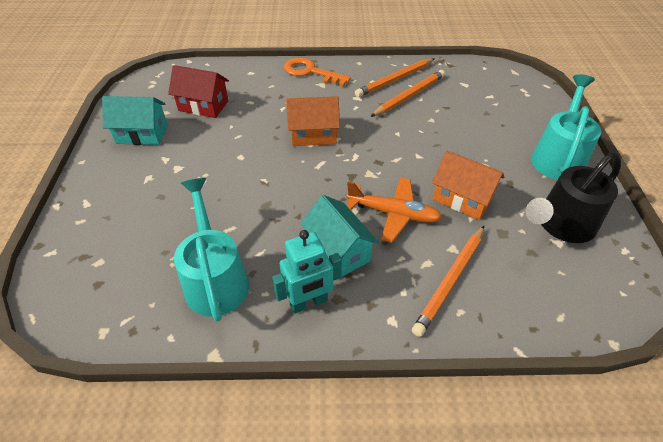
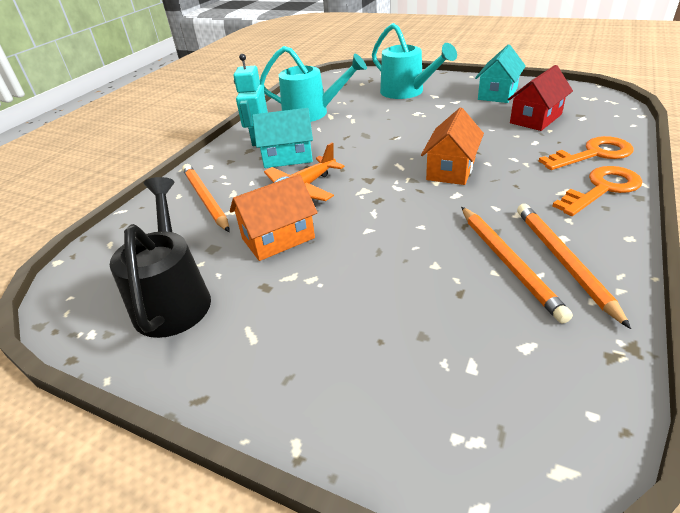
camera: 120 degrees right, 10 degrees down
turquoise watering can [531,74,601,180] -> turquoise watering can moved to [372,23,457,99]
none -> orange key [539,136,633,170]

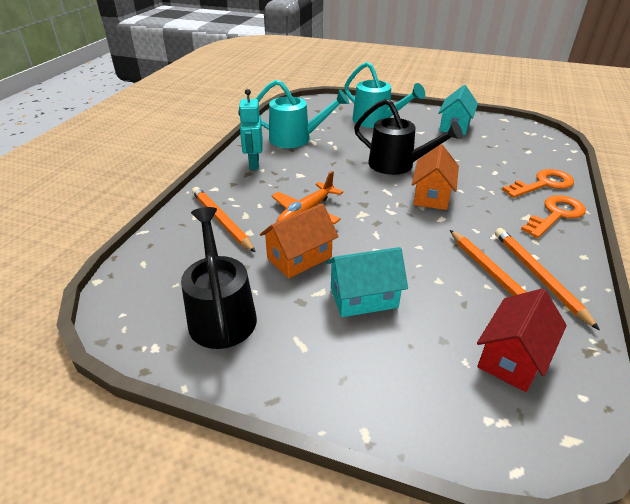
camera: 10 degrees left, 0 degrees up
turquoise house [252,108,313,168] -> turquoise house moved to [327,247,408,317]
red house [508,65,573,131] -> red house moved to [477,288,567,392]
none -> black watering can [354,99,463,175]

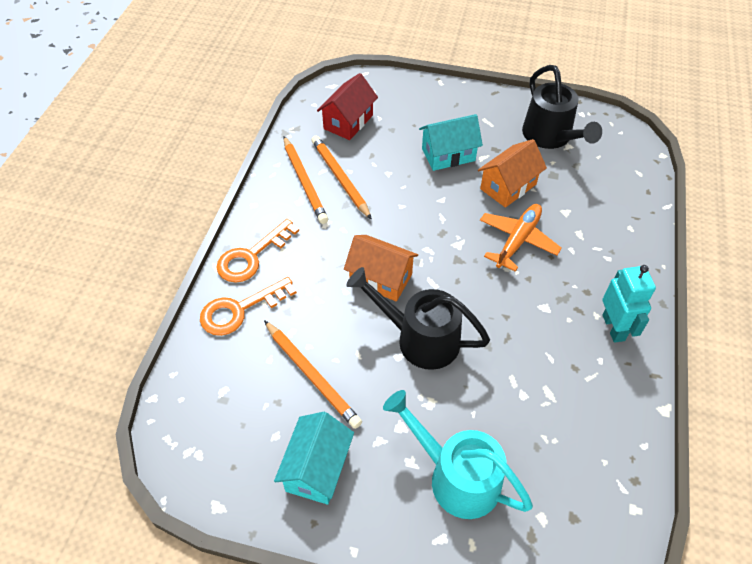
camera: 175 degrees right, 15 degrees up
orange pencil [192,187,255,252] -> orange pencil moved to [264,320,362,429]
turquoise watering can [256,80,350,148] -> none
orange house [412,144,459,210] -> orange house turned 75 degrees counterclockwise [344,235,418,301]

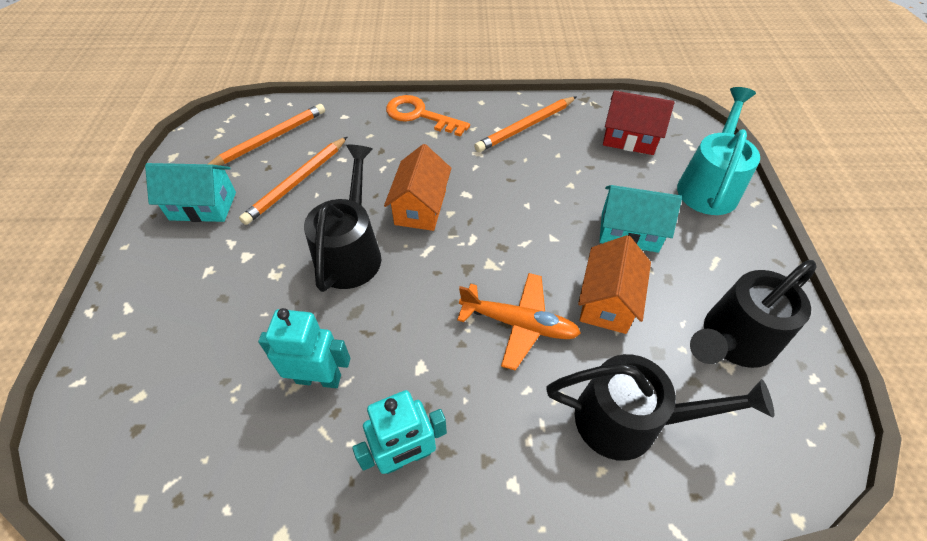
camera: 75 degrees right, 0 degrees up
orange key [200,277,297,336] -> none
orange pencil [312,135,372,220] -> orange pencil moved to [208,104,325,166]
turquoise watering can [383,390,533,519] -> turquoise watering can moved to [677,87,760,215]
turquoise house [419,114,483,171] -> turquoise house turned 45 degrees counterclockwise [599,185,682,253]
orange house [478,139,547,208] -> orange house turned 75 degrees clockwise [578,235,651,334]
none -> turquoise robot [258,308,351,388]
none -> black watering can [546,354,774,461]

